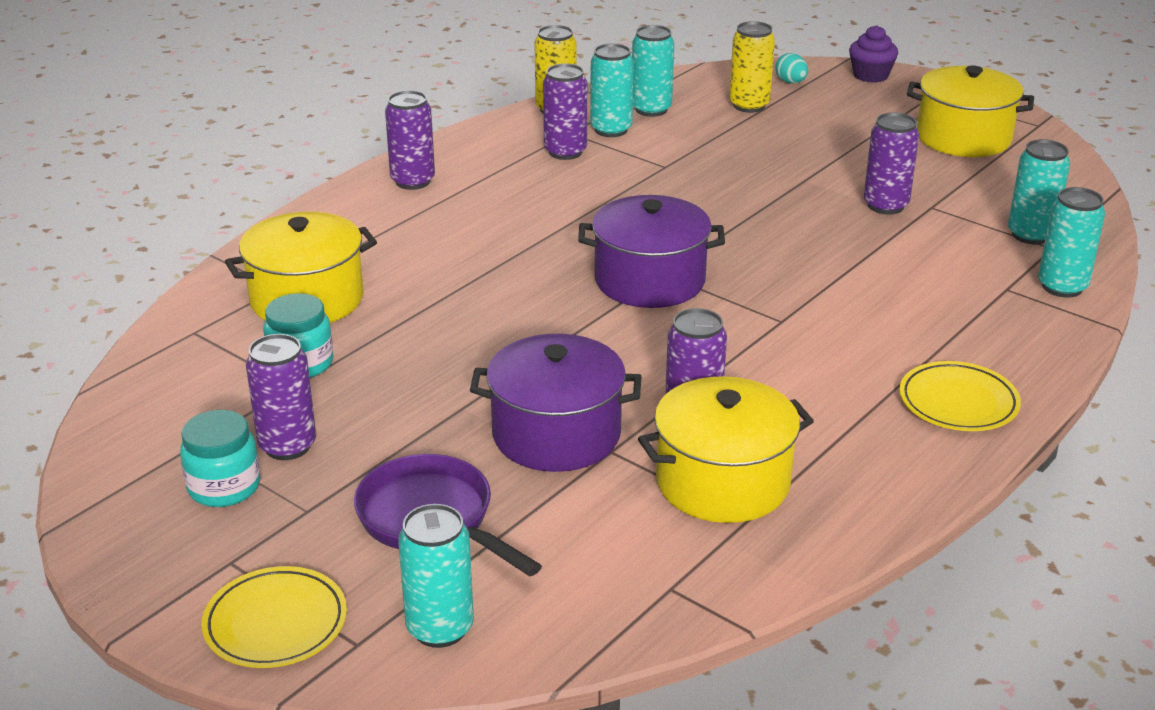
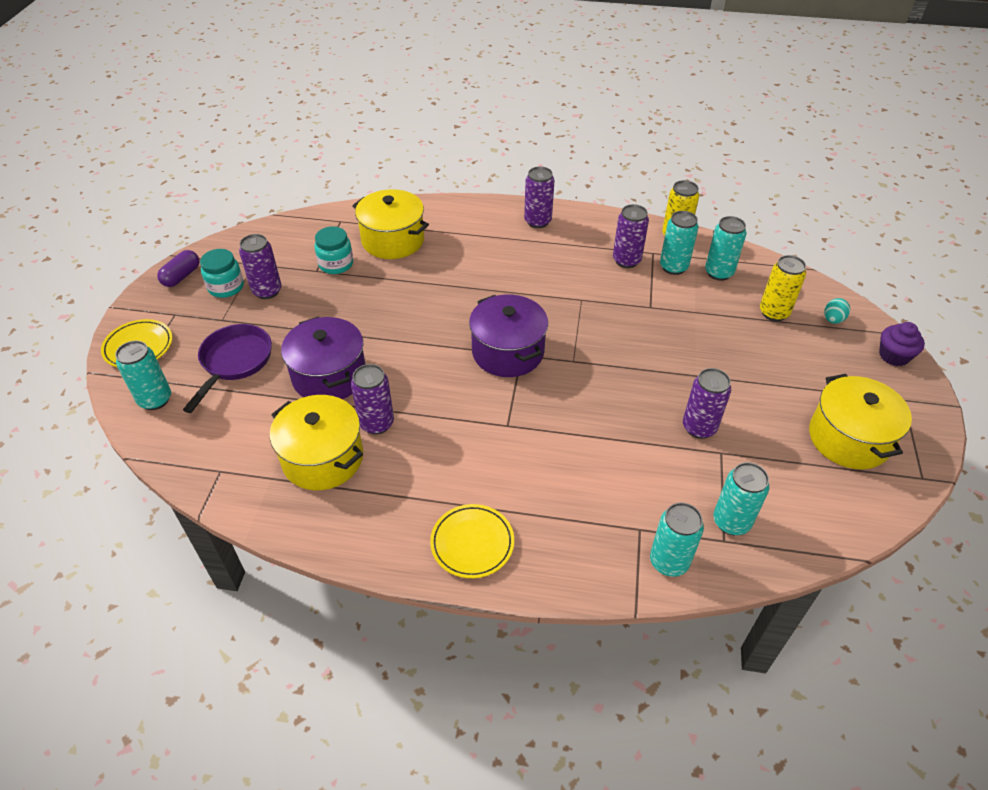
camera: 60 degrees right, 15 degrees up
none -> purple capsule [157,250,200,287]

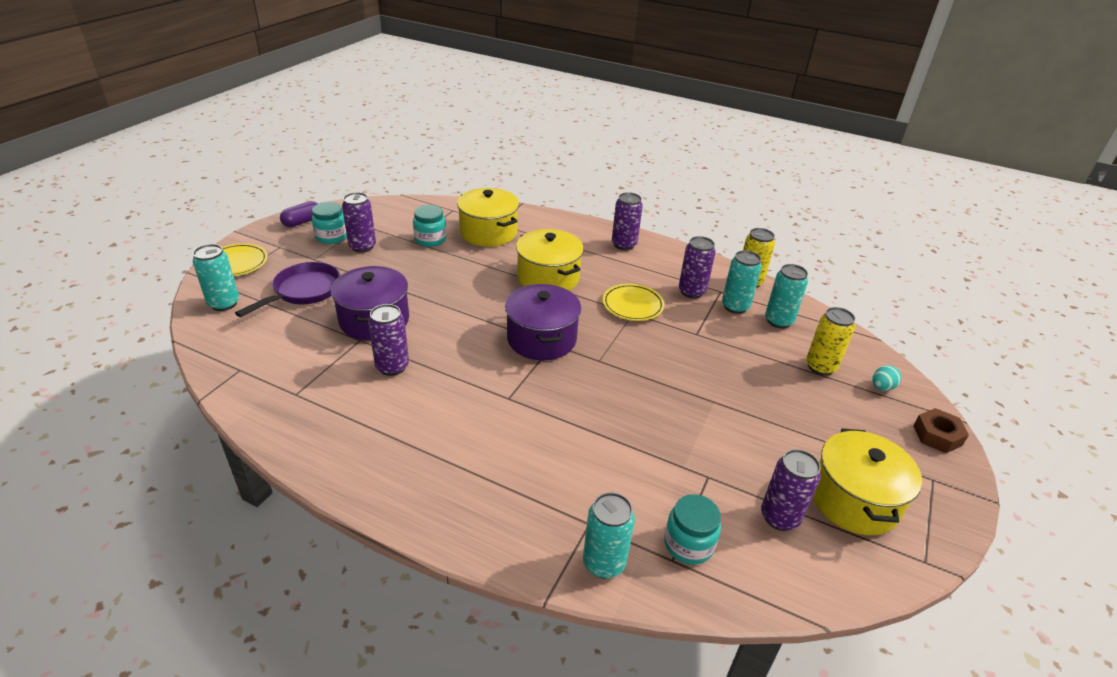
camera: 15 degrees right, 10 degrees down
yellow pot [270,395,363,490] -> yellow pot moved to [516,229,584,291]
yellow plate [430,504,514,578] -> yellow plate moved to [603,284,665,321]
purple can [683,368,731,439] -> purple can moved to [761,449,821,531]
turquoise can [713,462,769,535] -> turquoise jar [664,494,721,565]
purple cupcake [879,322,925,366] -> brown nut [913,408,969,453]

